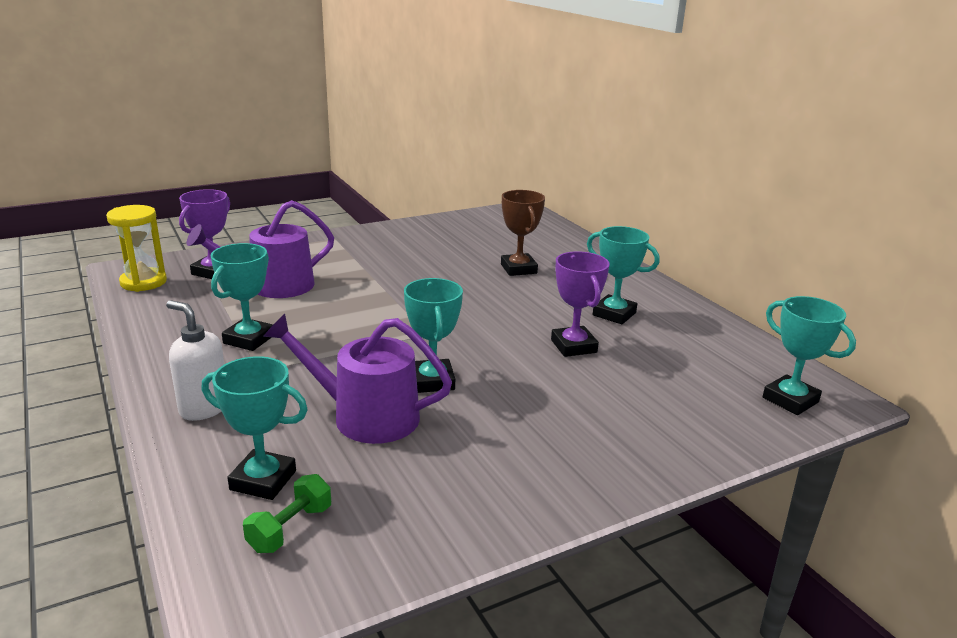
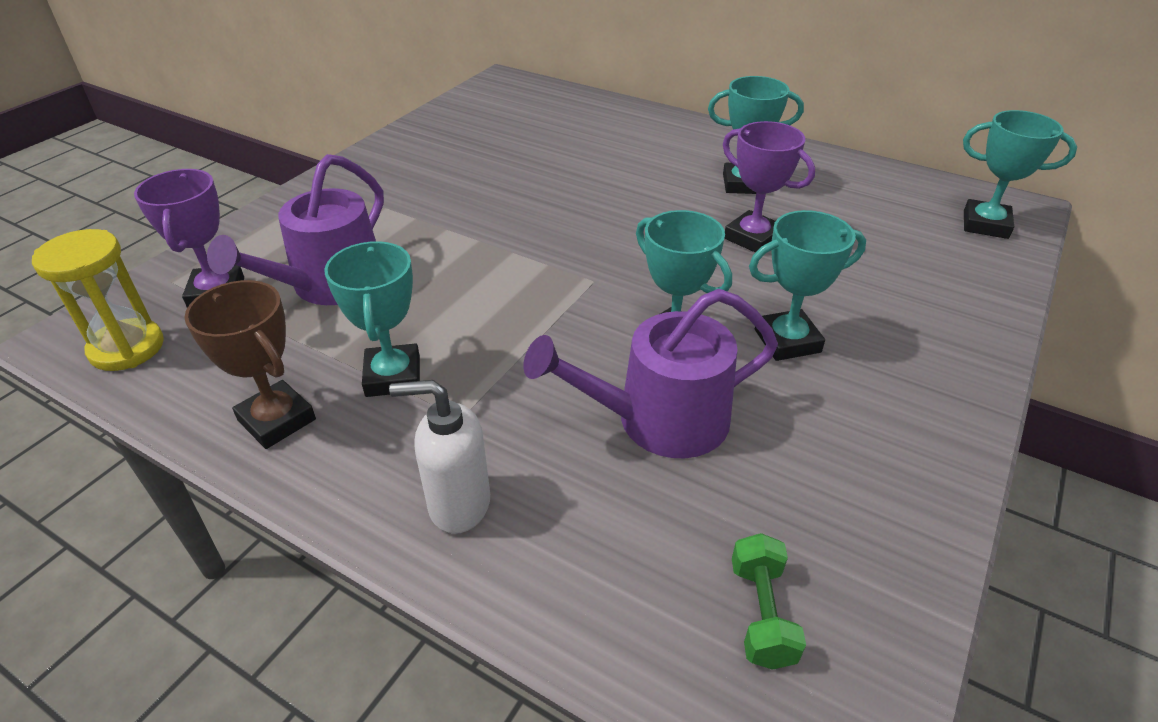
camera: 30 degrees left, 15 degrees up
turquoise trophy [202,356,308,500] -> turquoise trophy moved to [749,210,866,361]
brown trophy [501,190,545,276] -> brown trophy moved to [184,280,316,449]

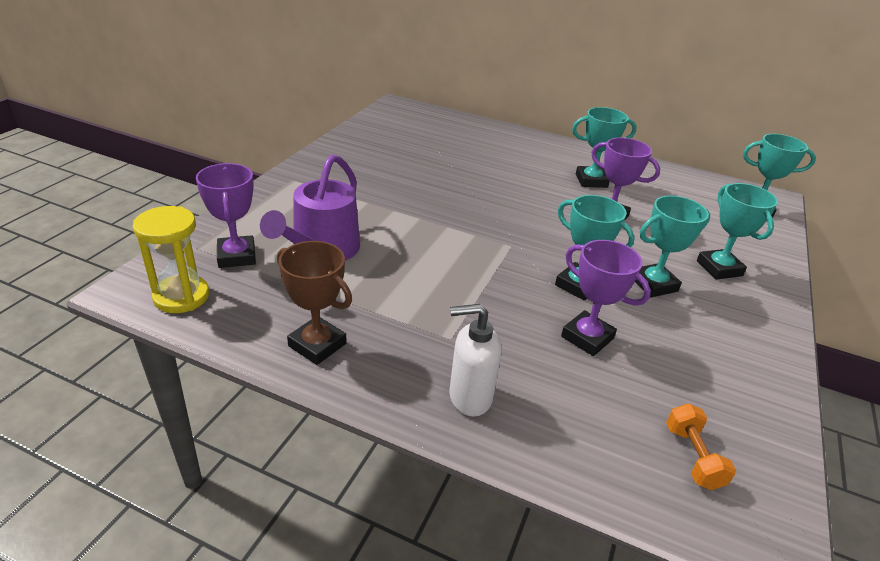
camera: 10 degrees left, 5 degrees down
turquoise trophy [324,241,420,397] -> turquoise trophy moved to [697,183,778,280]
purple watering can [524,289,778,458] -> purple trophy [561,240,651,356]
green dumbbell [732,533,806,670] -> orange dumbbell [666,403,736,490]

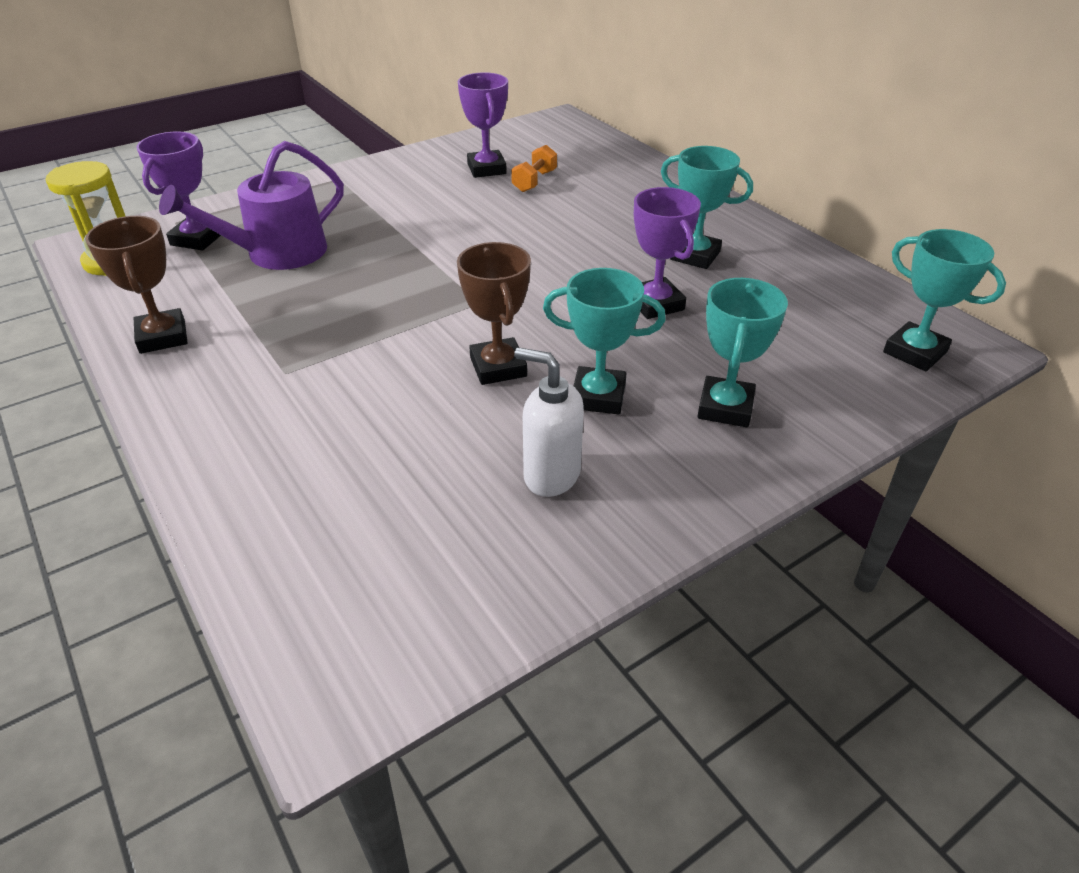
camera: 35 degrees right, 5 degrees up
white soap dispenser [450,304,502,416] -> white soap dispenser moved to [514,347,584,497]
turquoise trophy [555,195,635,301] -> brown trophy [457,242,531,385]
purple trophy [561,240,651,356] -> purple trophy moved to [458,72,508,178]
orange dumbbell [666,403,736,490] -> orange dumbbell moved to [511,145,557,192]

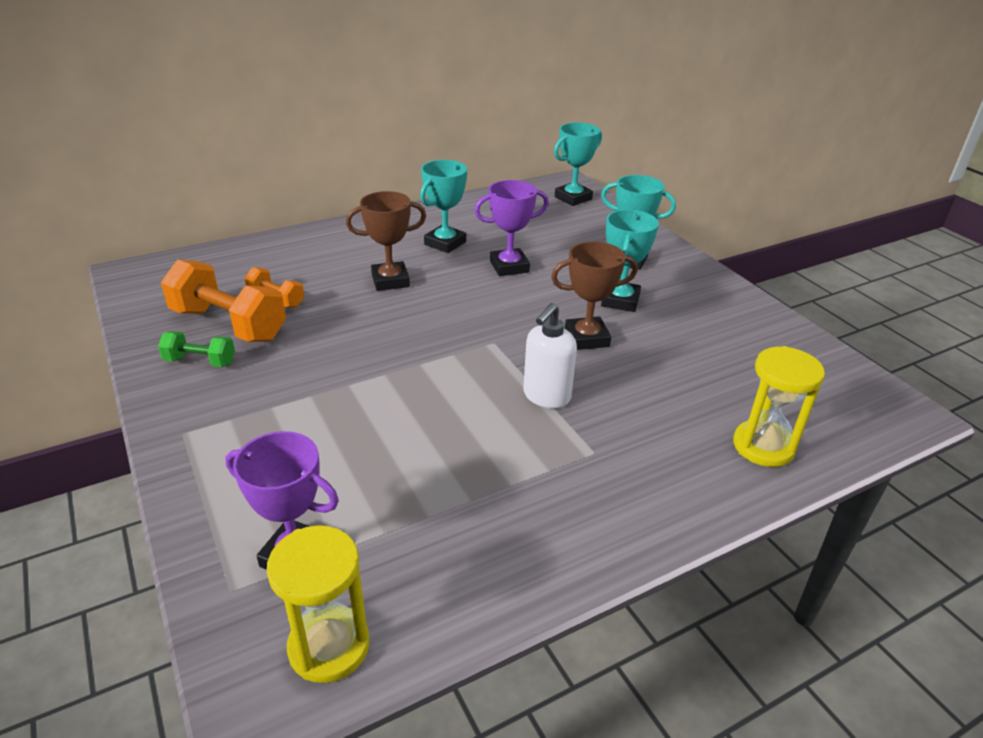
camera: 85 degrees left, 5 degrees down
brown trophy [85,216,187,354] -> brown trophy moved to [346,191,426,291]
purple watering can [159,141,344,270] -> none
purple trophy [458,72,508,178] -> orange dumbbell [161,259,286,342]
white soap dispenser [514,347,584,497] -> white soap dispenser moved to [523,303,577,408]
none -> green dumbbell [158,331,235,367]
none -> yellow hourglass [733,346,825,467]

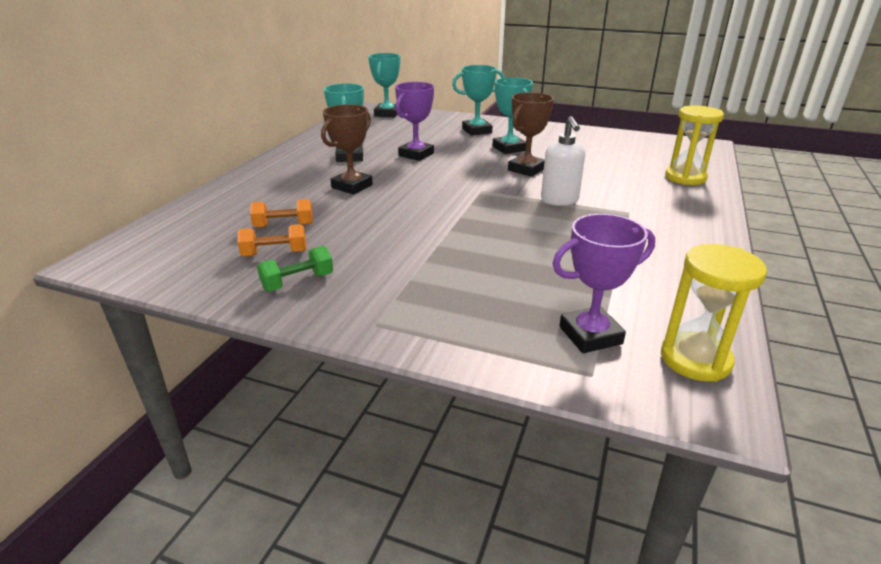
camera: 40 degrees left, 5 degrees down
orange dumbbell [161,259,286,342] -> orange dumbbell [238,224,306,256], size x0.52

